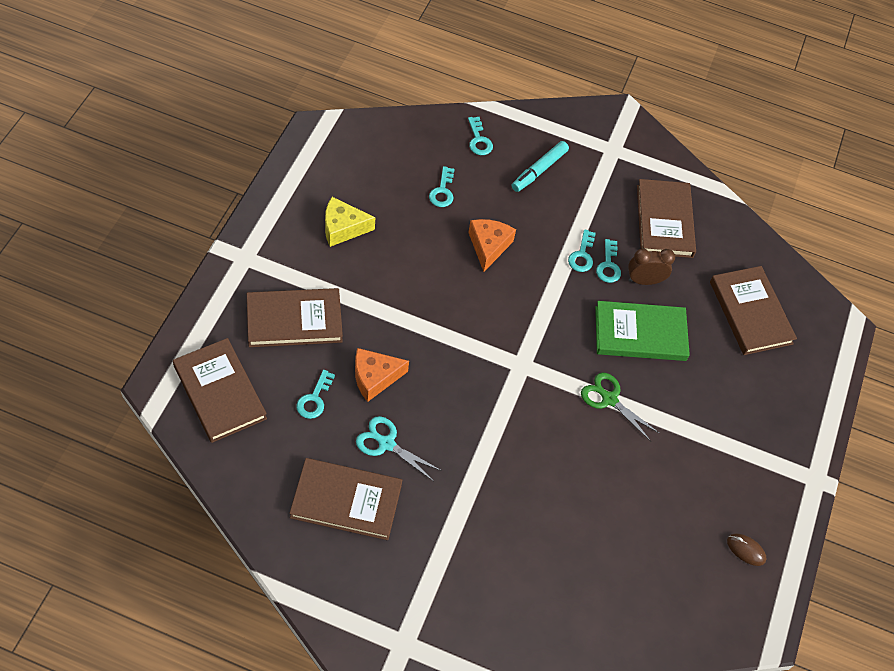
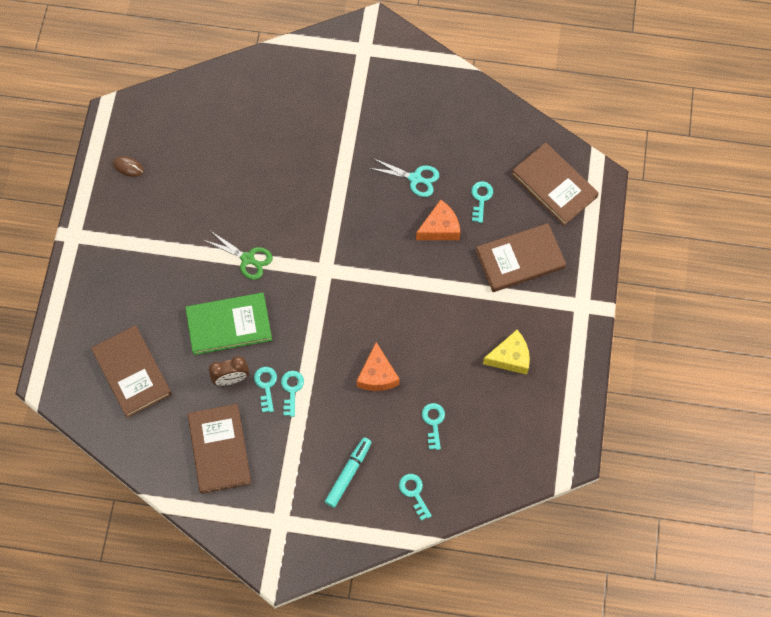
camera: 175 degrees right, 10 degrees up
brown book [290,458,402,540] -> none

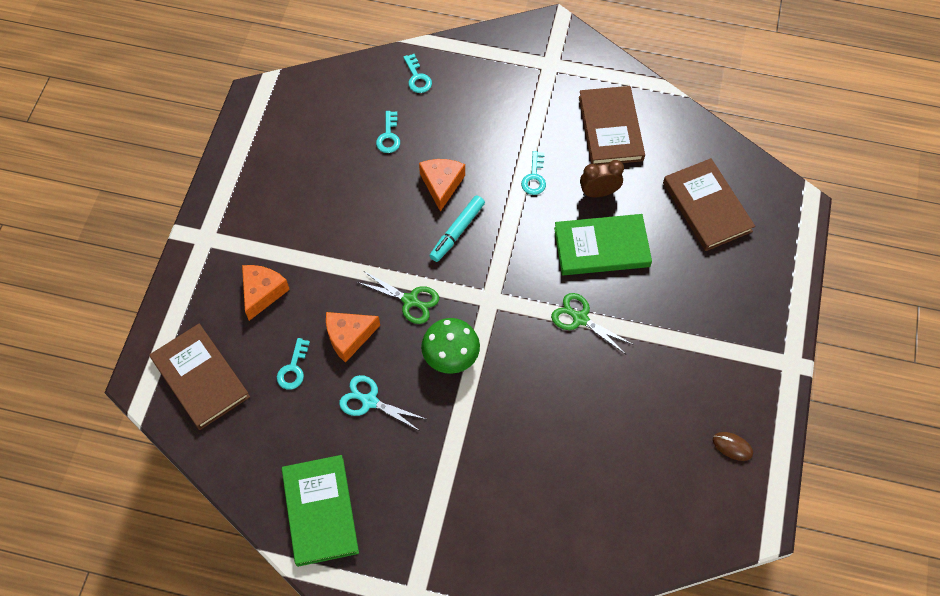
camera: 175 degrees left, 5 degrees down
turquoise key [254,367,277,412] -> none
turquoise marker [325,437,371,508] -> turquoise marker moved to [430,195,485,262]
brown book [476,223,566,292] -> orange cheese [242,265,290,321]
yellow cheese [483,330,530,375] -> none
none -> green book [282,455,359,567]
none -> green scissors [357,271,439,324]
none -> green mushroom [421,318,480,374]

